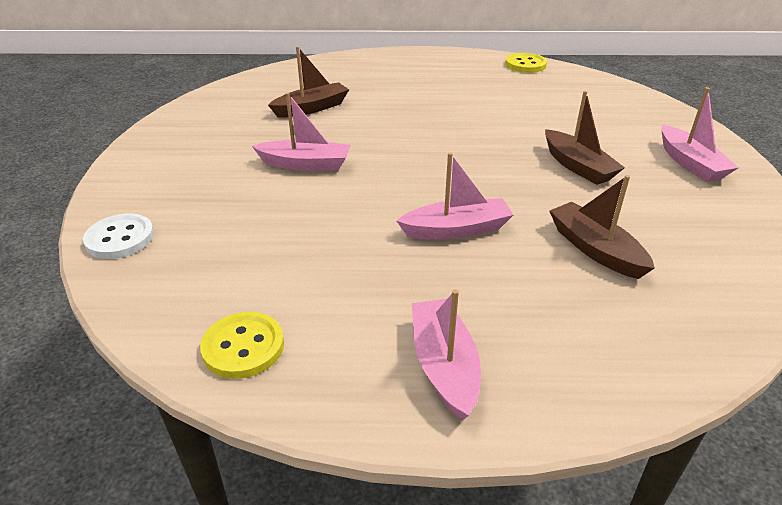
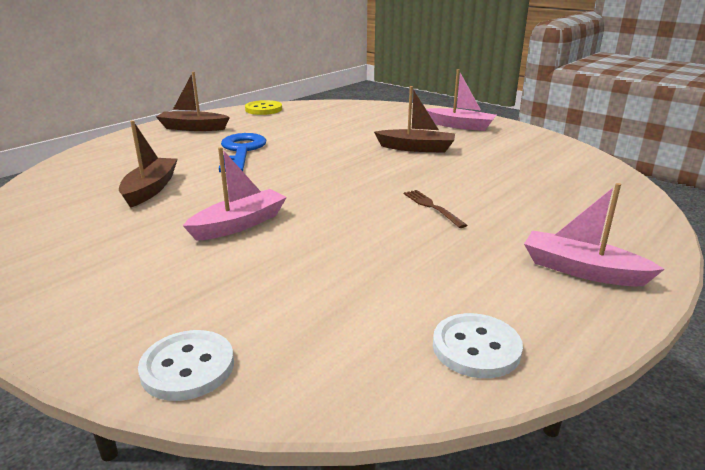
camera: 50 degrees left, 10 degrees down
yellow button [200,312,284,379] -> white button [433,313,523,378]
pink boat [396,152,514,240] -> brown fork [404,190,467,228]
brown boat [549,175,655,279] -> brown boat moved to [156,72,230,131]
none -> blue key [219,133,266,172]

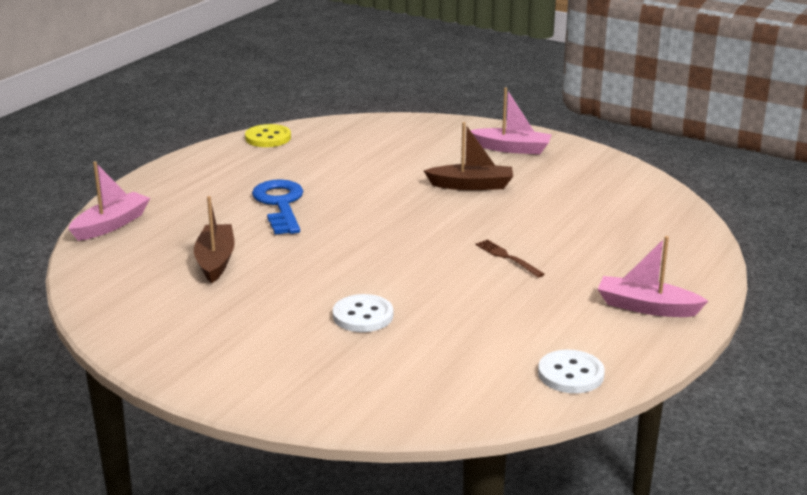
camera: 10 degrees left, 0 degrees up
white button [138,330,234,401] -> white button moved to [333,294,393,332]
brown boat [156,72,230,131] -> none
pink boat [183,147,287,241] -> pink boat moved to [68,161,150,241]

